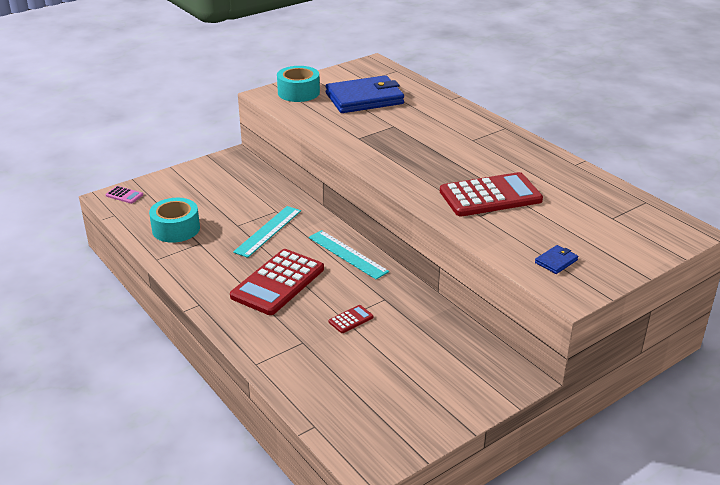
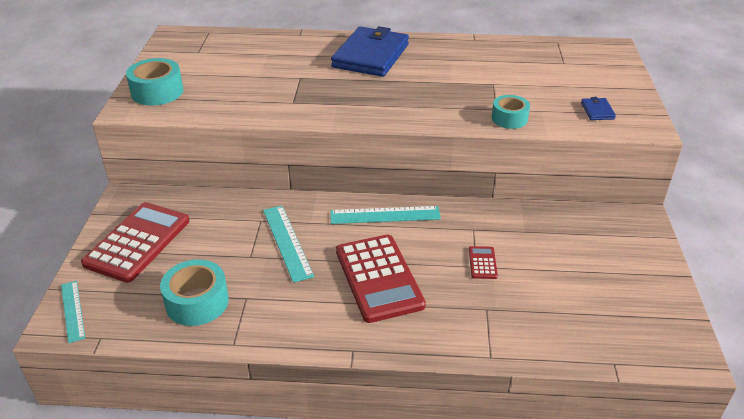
camera: 50 degrees left, 5 degrees up
pink calculator [105,186,143,204] -> turquoise ruler [61,281,85,343]
blue wallet [325,75,404,113] -> blue wallet moved to [331,26,409,77]
red calculator [440,172,543,217] -> red calculator moved to [81,202,189,283]
none -> turquoise tape [492,95,530,129]

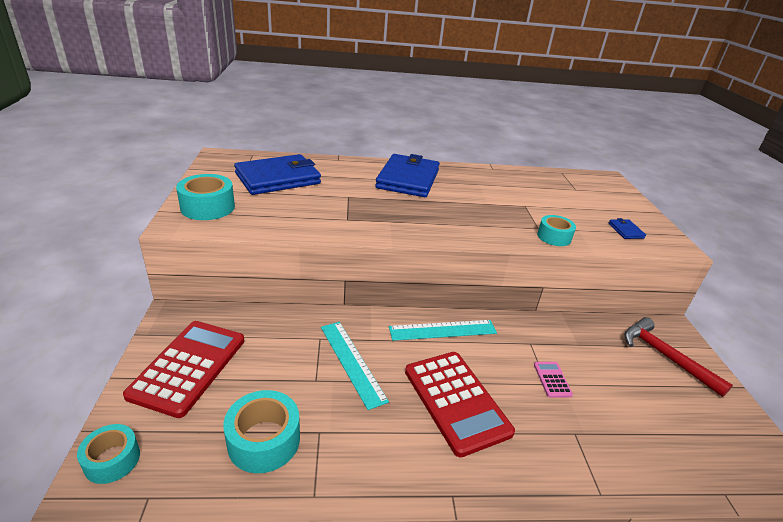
camera: 10 degrees left, 5 degrees down
turquoise ruler [61,281,85,343] -> turquoise tape [77,424,140,484]
red calculator [469,246,498,279] -> pink calculator [534,362,573,398]
none -> blue wallet [234,154,321,195]
none -> red hammer [624,317,733,397]

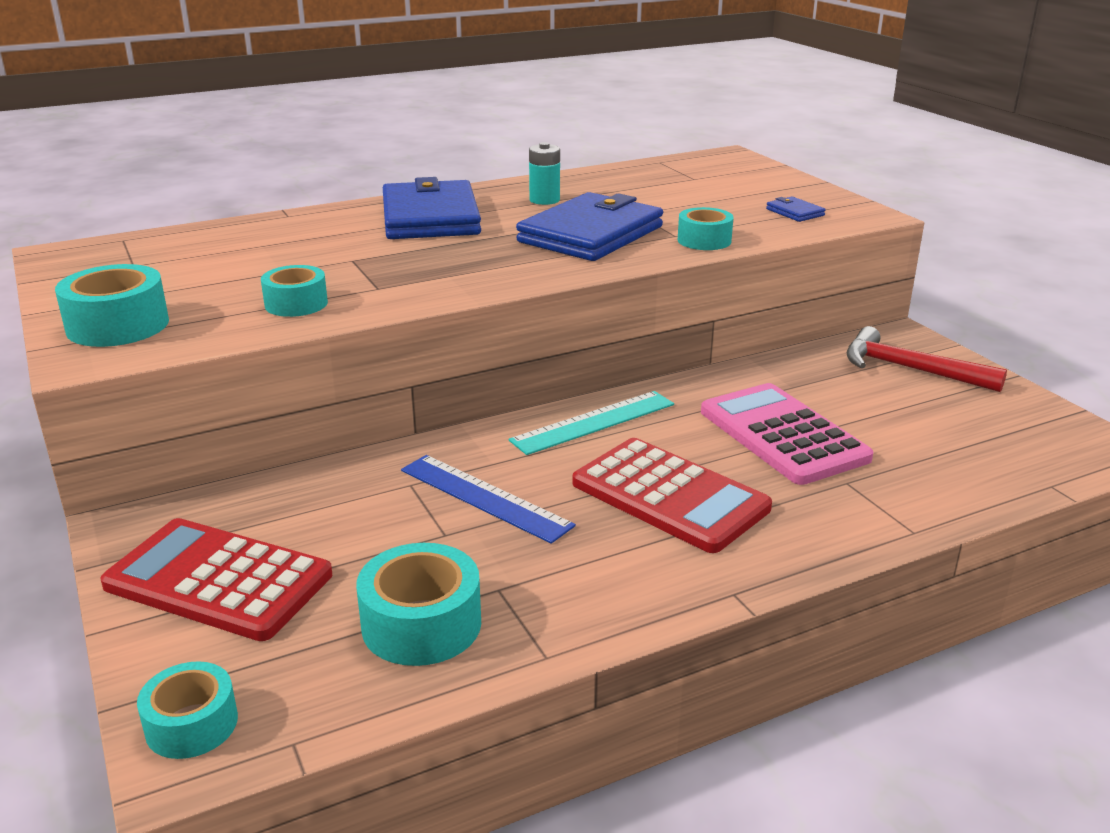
camera: 20 degrees left, 5 degrees down
red calculator [123,321,244,418] -> red calculator turned 60 degrees counterclockwise [100,518,332,641]
blue wallet [234,154,321,195] -> blue wallet moved to [516,192,663,261]
turquoise ruler [321,322,389,410] -> blue ruler [401,455,576,544]
pink calculator [534,362,573,398] -> pink calculator [701,383,873,485], size x2.39
none -> turquoise tape [261,265,328,317]
none -> turquoise battery [529,142,560,205]

